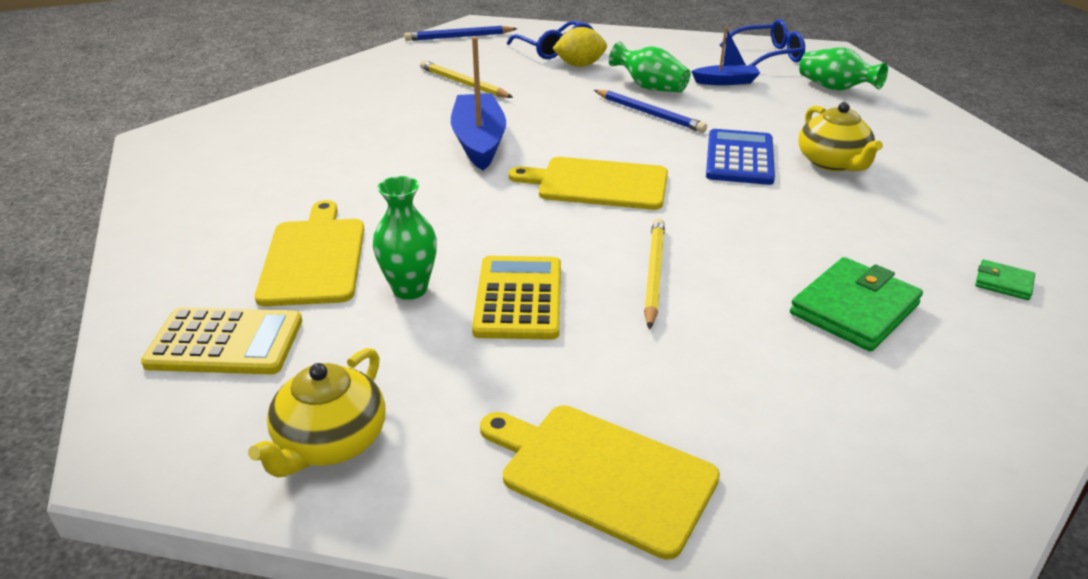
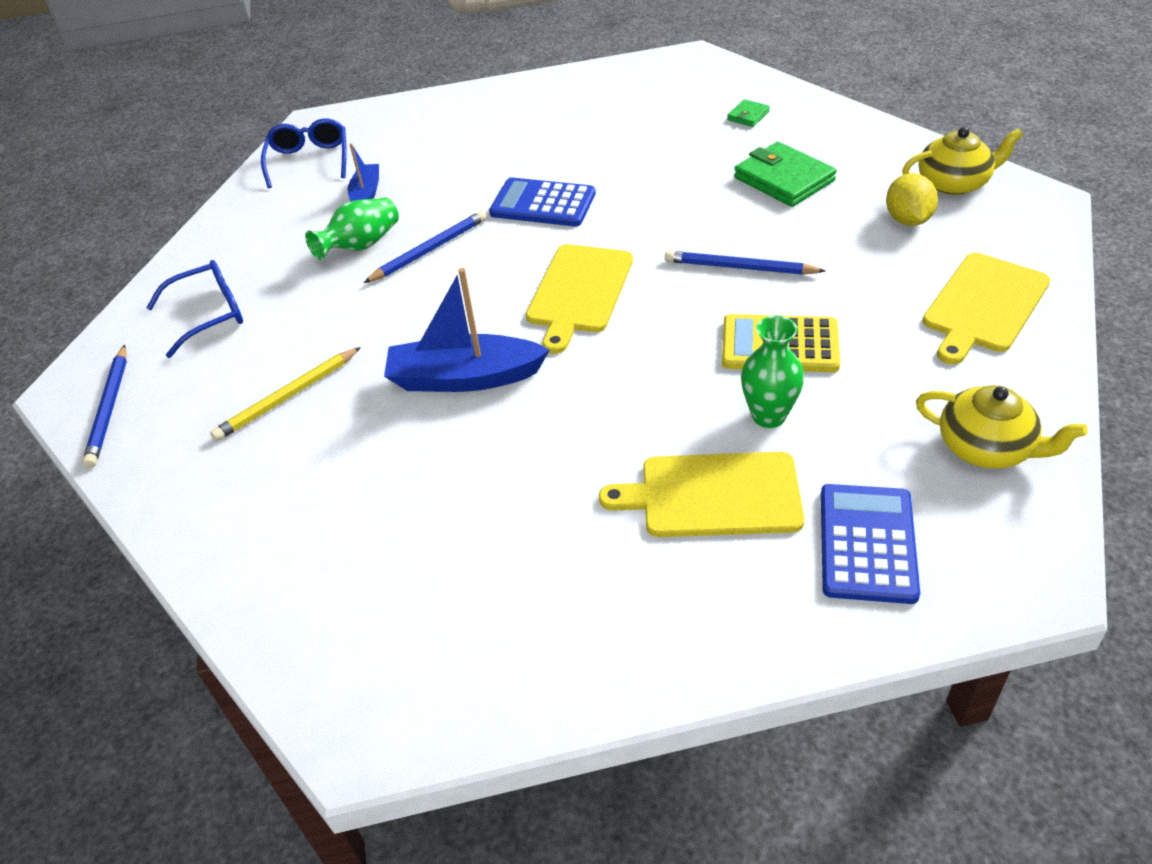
camera: 80 degrees left, 10 degrees up
yellow calculator [141,307,302,374] -> blue calculator [821,484,920,604]
yellow lemon [552,27,607,67] -> yellow lemon moved to [886,173,938,226]
yellow pencil [644,218,665,330] -> blue pencil [665,250,825,275]
yellow teapot [798,102,883,172] -> yellow teapot moved to [902,127,1023,195]
green vase [799,47,888,91] -> none

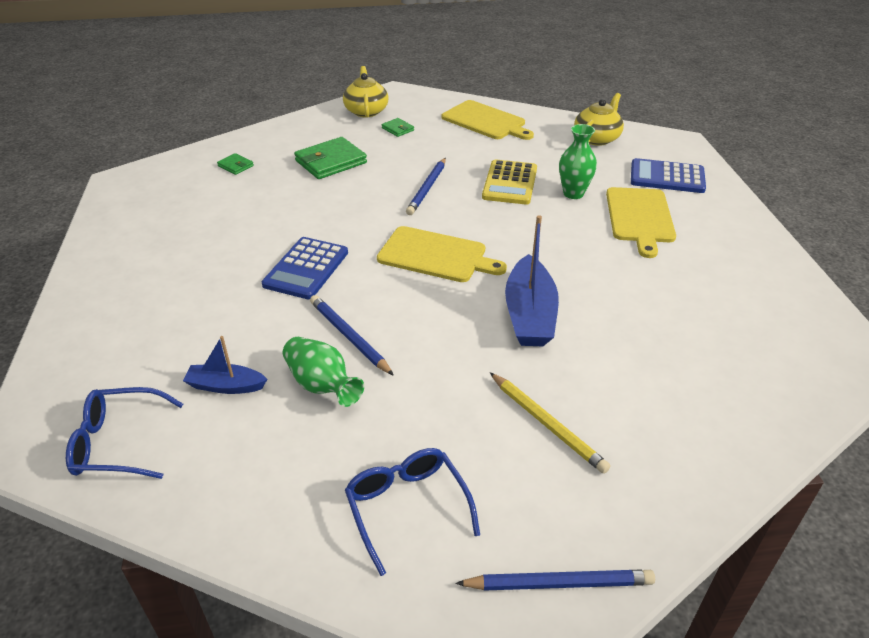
camera: 90 degrees left, 5 degrees down
yellow lemon [886,173,938,226] -> green wallet [382,118,414,137]

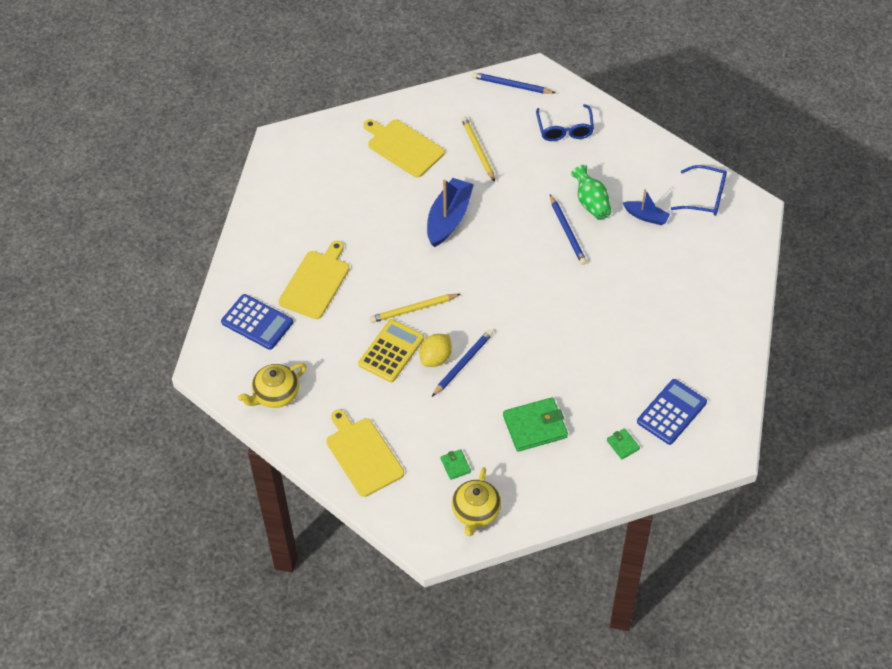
camera: 160 degrees left, 15 degrees up
blue calculator [262,237,348,299] -> blue calculator moved to [637,379,707,445]
yellow cutting board [377,226,507,282] -> yellow cutting board moved to [363,119,445,178]
green vase [559,124,597,199] -> none
none -> yellow pencil [370,294,460,323]
none -> yellow lemon [420,334,452,367]

